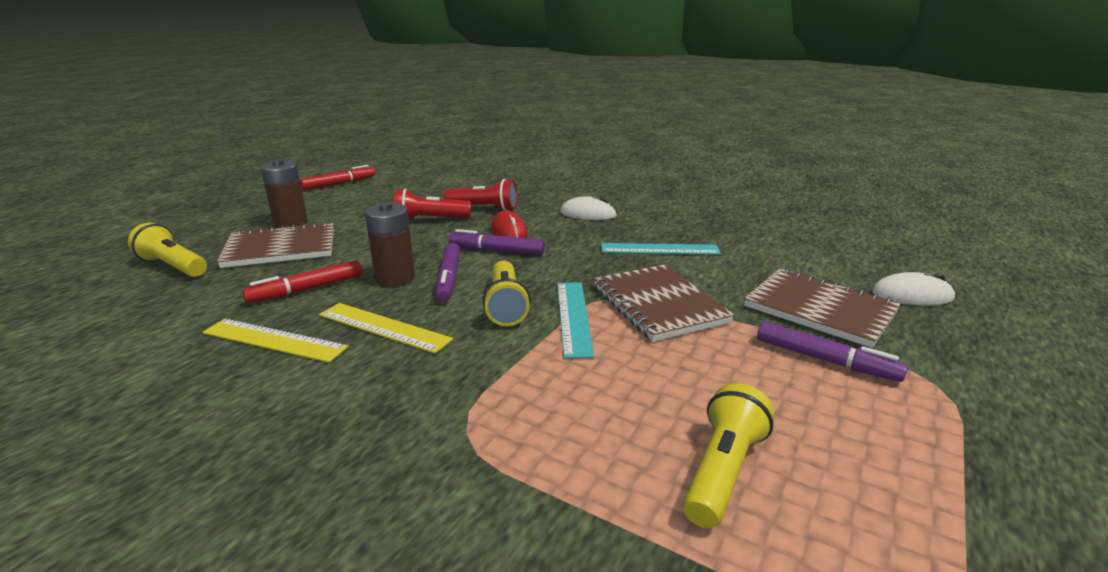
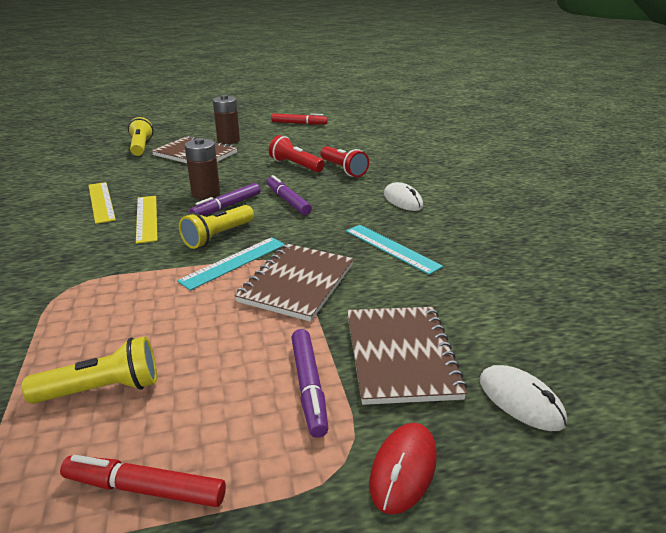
camera: 45 degrees right, 5 degrees up
red marker [242,260,362,303] -> red marker moved to [60,455,226,507]
red mouse [491,210,528,238] -> red mouse moved to [370,423,437,515]

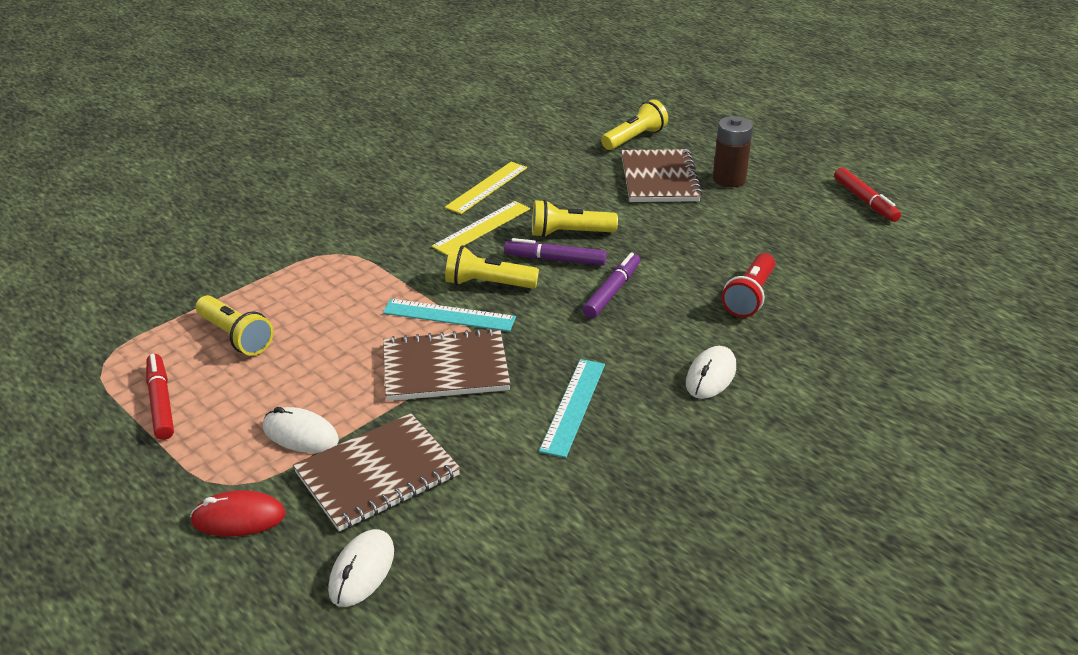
camera: 60 degrees right, 5 degrees up
brown battery [185,138,220,199] -> yellow flashlight [532,200,618,238]
red flashlight [269,135,325,172] -> none
purple marker [291,329,329,438] -> white mouse [263,407,339,453]

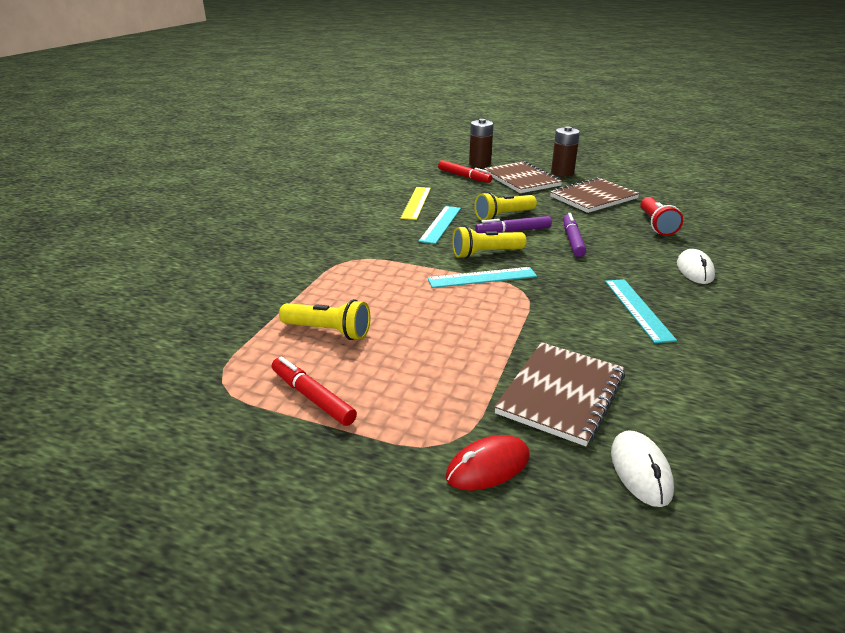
camera: 25 degrees left, 5 degrees down
white mouse [263,407,339,453] -> none
brown notebook [383,328,510,401] -> brown notebook moved to [550,177,640,213]
yellow ruler [431,201,530,255] -> turquoise ruler [419,206,461,244]
yellow flashlight [601,99,668,150] -> brown battery [469,119,494,167]
red marker [834,168,901,222] -> red marker moved to [438,160,492,183]

